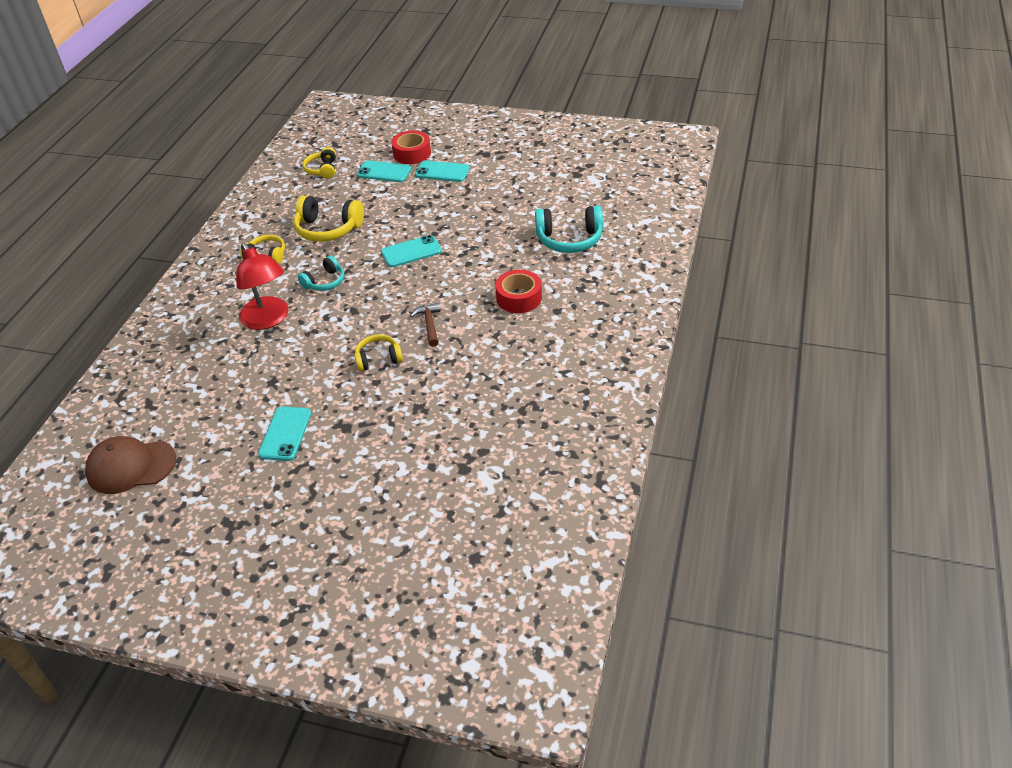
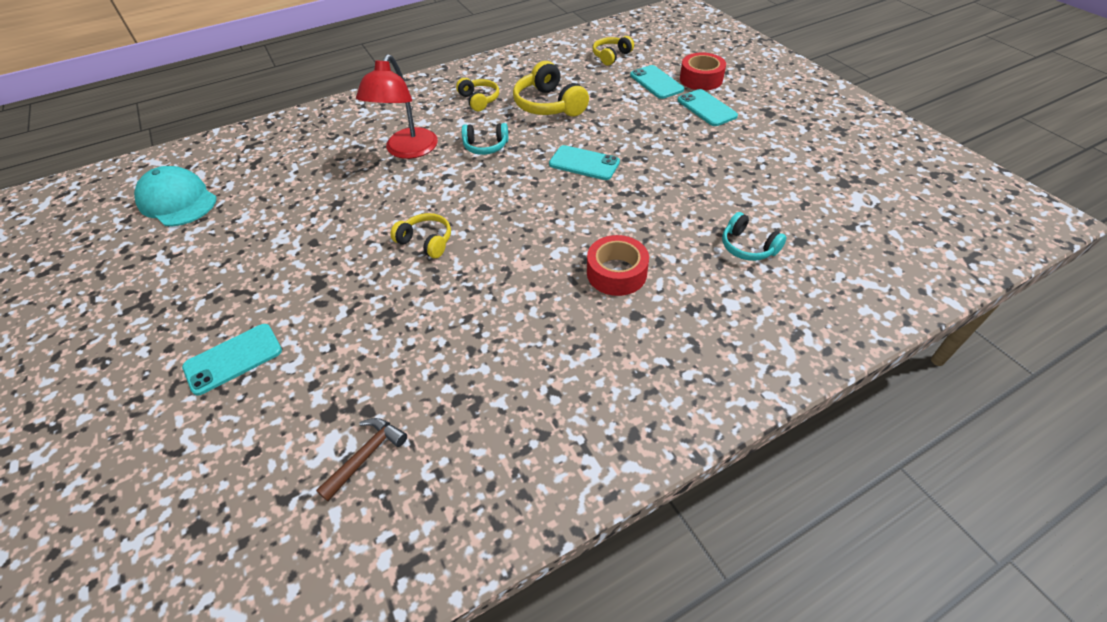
camera: 45 degrees right, 5 degrees up
brown cap [85,436,176,494] -> turquoise cap [134,166,217,226]
turquoise phone [258,407,311,461] -> turquoise phone moved to [182,324,282,396]
brown hammer [410,302,441,347] -> brown hammer moved to [316,418,407,501]
turquoise headphones [535,206,603,253] -> turquoise headphones [722,212,787,261], size x0.61

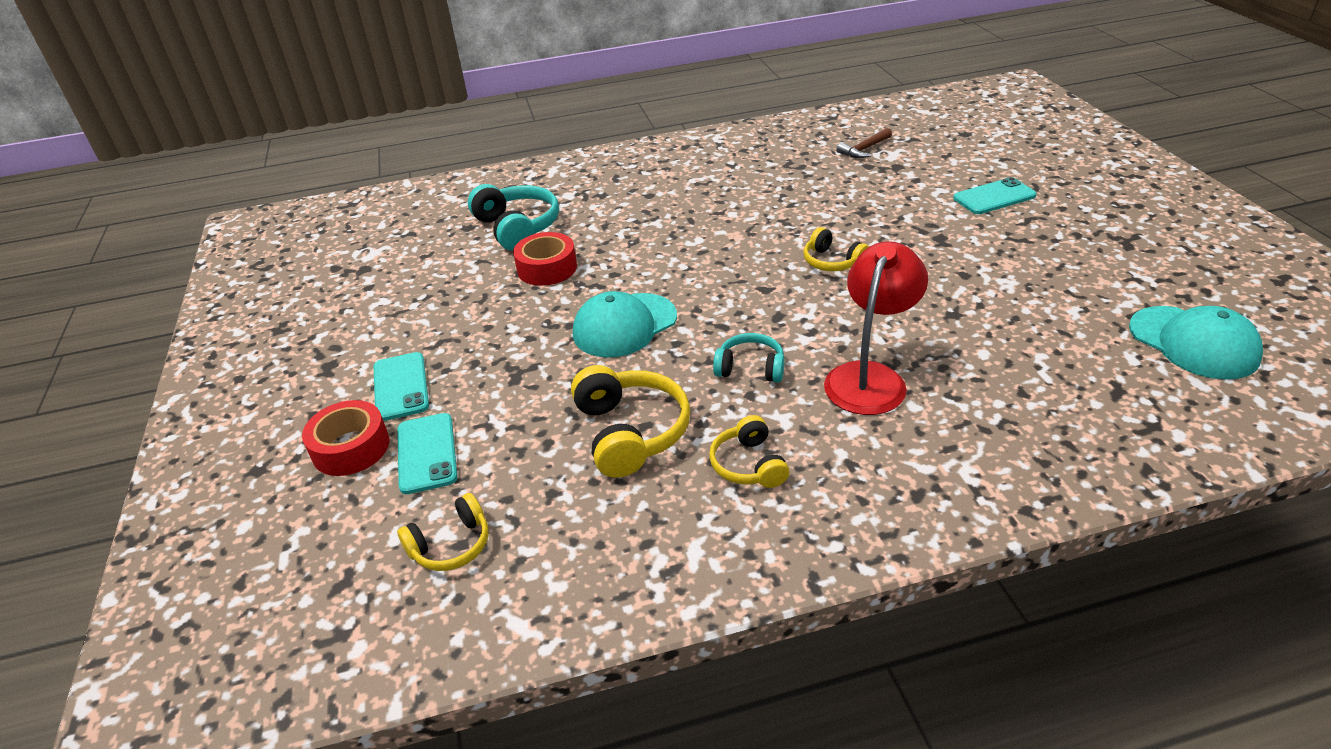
camera: 165 degrees left, 10 degrees down
turquoise phone [549,145,620,180] -> turquoise cap [573,291,677,358]
red tape [587,235,649,296] -> red tape moved to [513,232,577,286]
turquoise headphones [722,212,787,261] -> turquoise headphones [468,184,559,251], size x1.65

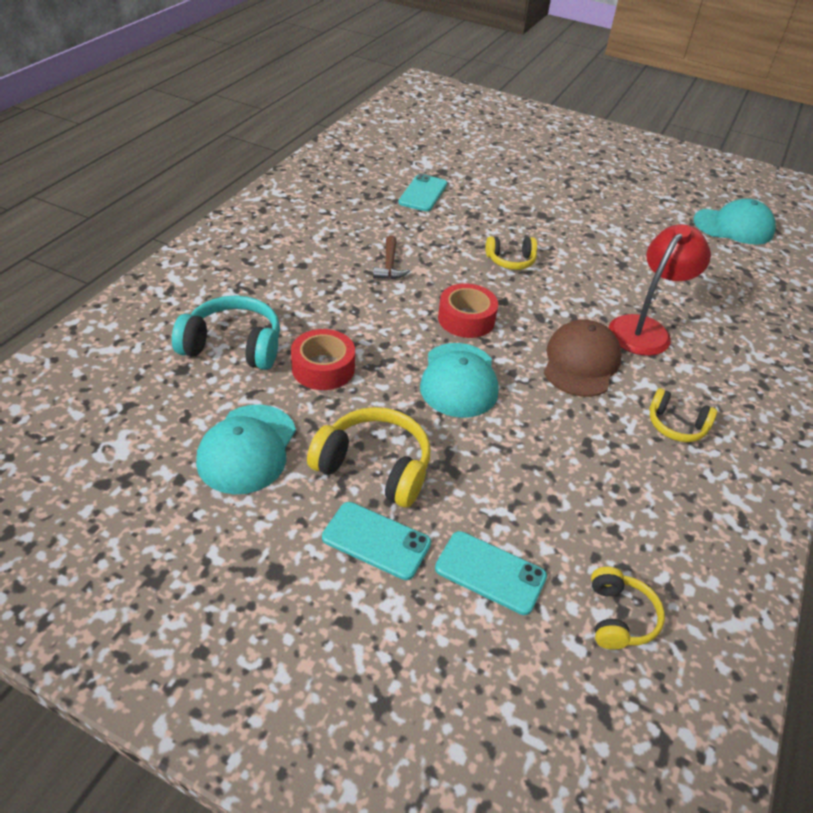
camera: 55 degrees left, 5 degrees up
red tape [302,400,389,476] -> red tape moved to [438,283,498,338]
yellow headphones [571,365,690,478] -> yellow headphones moved to [307,407,430,508]
turquoise headphones [713,333,785,383] -> brown cap [544,319,622,397]
red lamp [824,241,928,415] -> red lamp turned 60 degrees clockwise [609,224,711,356]
brown hammer [836,128,892,158] -> brown hammer moved to [373,235,410,279]
turquoise phone [953,177,1037,214] -> turquoise phone moved to [398,174,447,212]
none -> turquoise cap [196,405,296,494]

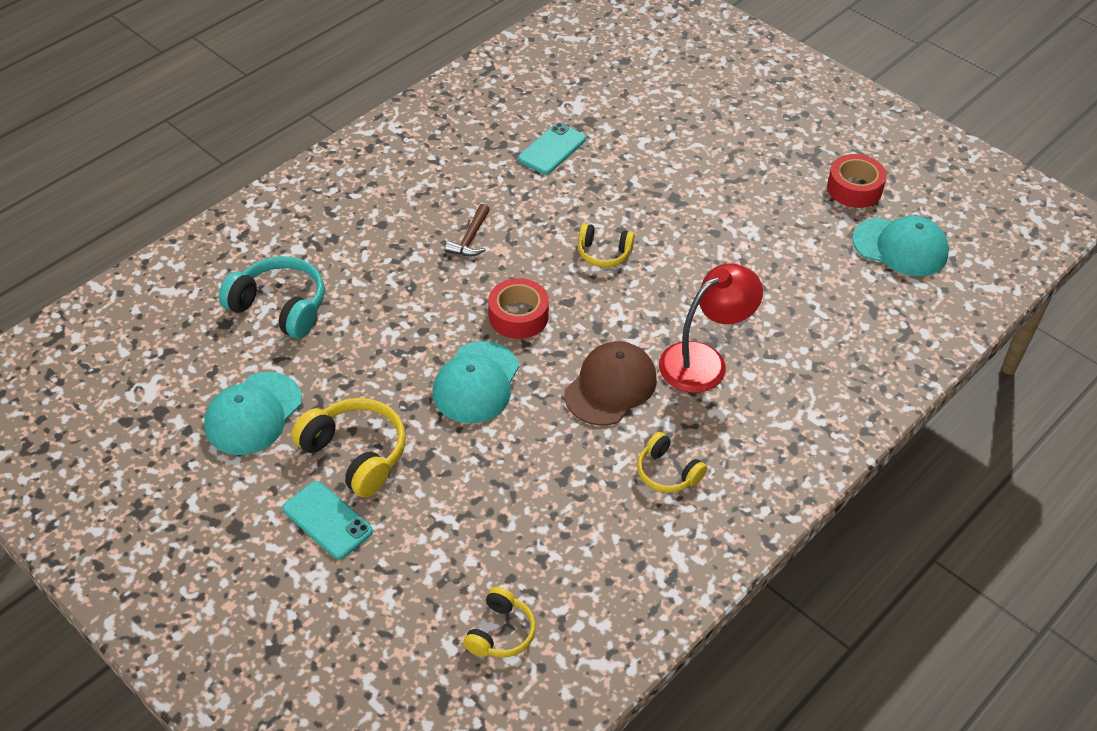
camera: 20 degrees right, 5 degrees up
red tape [291,329,355,390] -> red tape moved to [827,154,887,208]
turquoise phone [435,531,547,615] -> none

